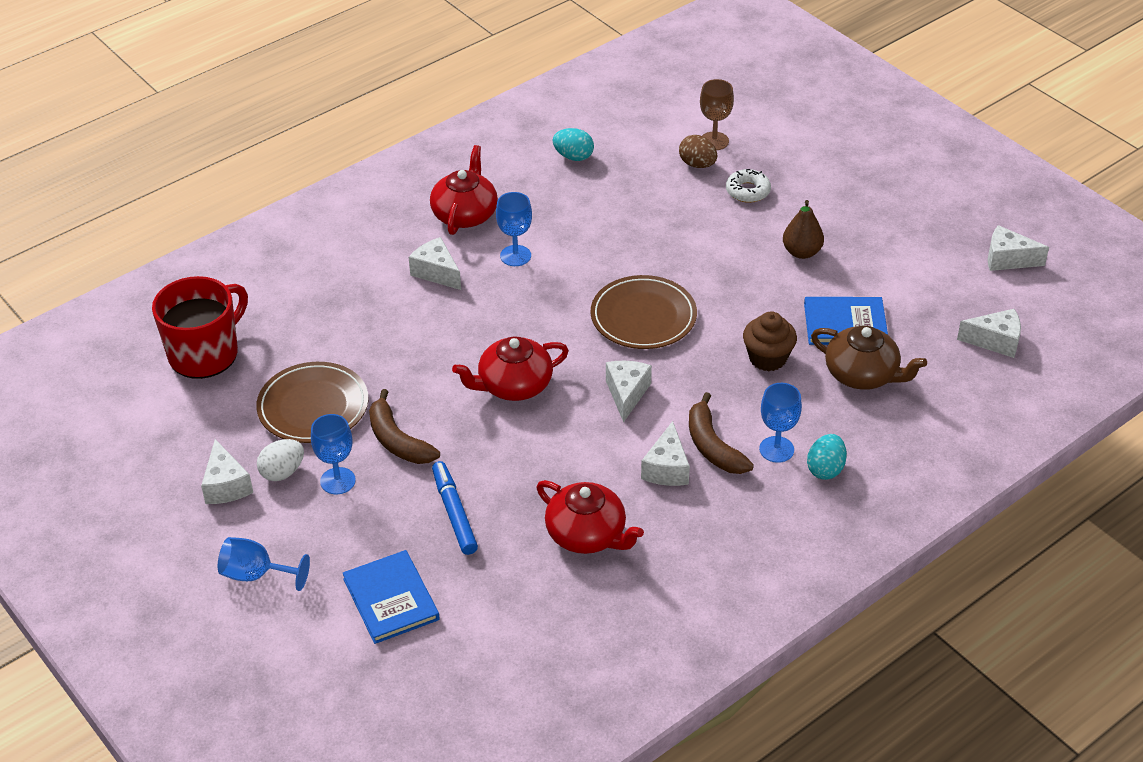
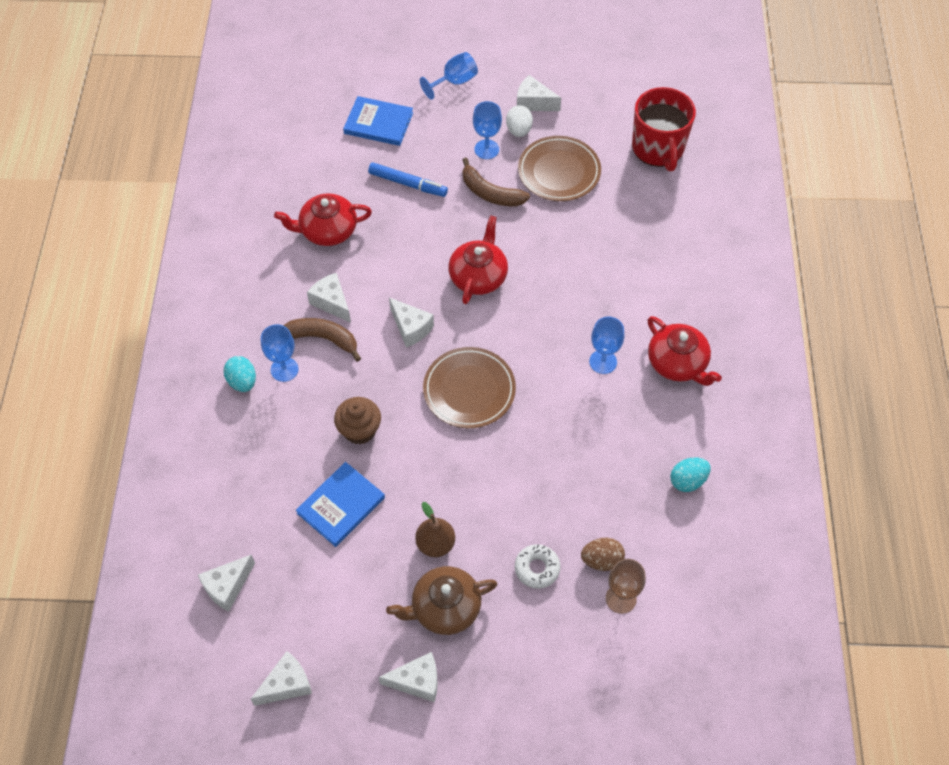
camera: 130 degrees right, 15 degrees up
brown banana [369,389,440,464] -> brown banana turned 150 degrees counterclockwise [463,158,530,207]
white cheese [409,237,461,290] -> white cheese moved to [378,652,438,702]
brown teapot [811,326,927,390] -> brown teapot moved to [386,566,497,635]

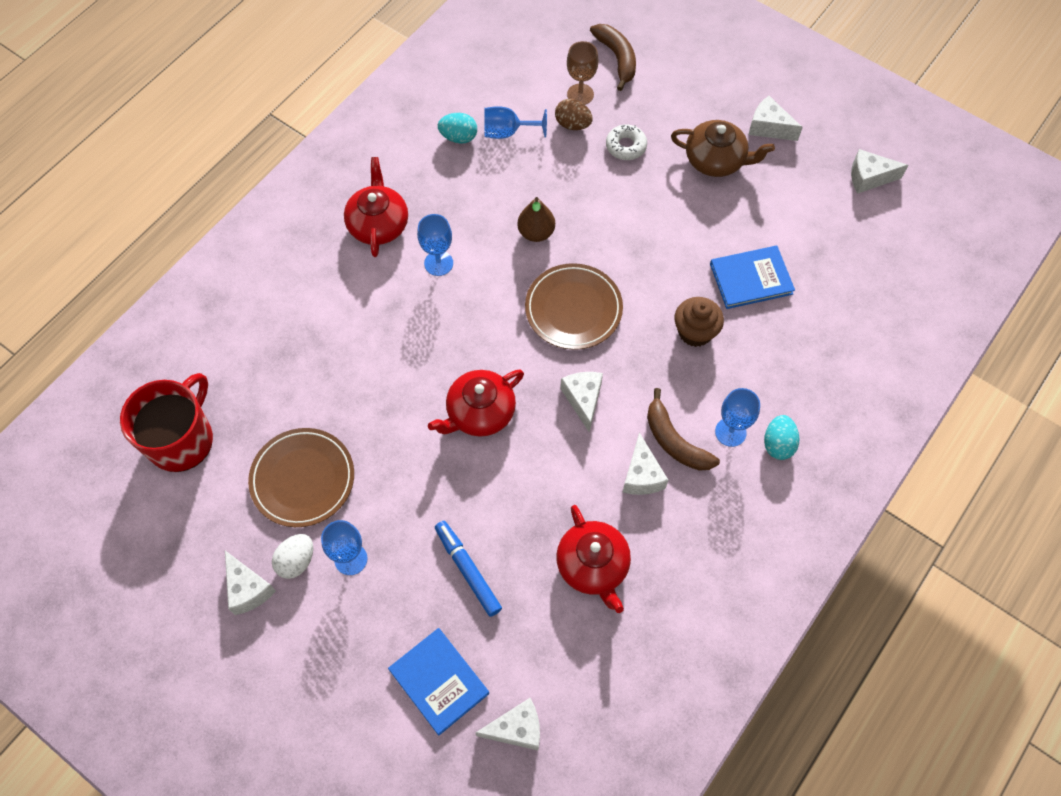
camera: 145 degrees left, 5 degrees up
white cheese [198,555,255,612] -> white cheese moved to [476,698,540,750]
red teapot [274,193,372,246] -> red teapot turned 45 degrees clockwise [556,505,631,613]
brown pear [415,502,455,557] -> brown pear moved to [518,197,555,242]
blue goblet [420,52,478,100] -> blue goblet moved to [485,106,547,139]
brown banana [463,158,530,207] -> brown banana moved to [590,24,636,91]

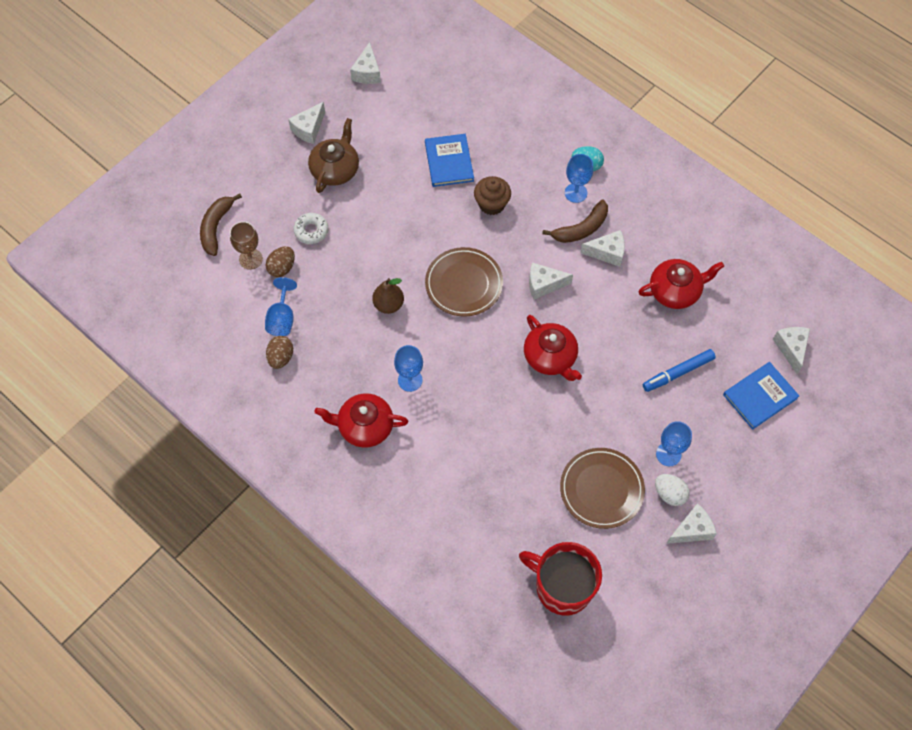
camera: 85 degrees left, 0 degrees up
turquoise egg [438,113,477,144] -> brown egg [266,336,293,369]
brown banana [590,24,636,91] -> brown banana turned 60 degrees counterclockwise [200,193,242,256]

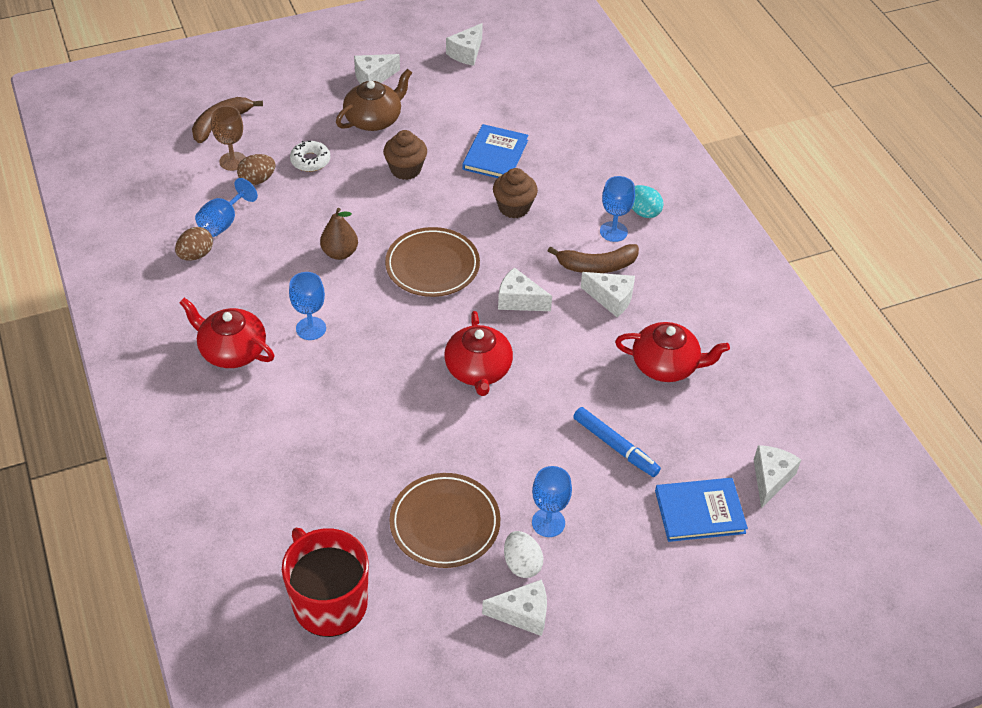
camera: 25 degrees right, 15 degrees down
blue marker [643,349,716,392] -> blue marker turned 135 degrees counterclockwise [573,407,661,477]
none -> brown cupcake [383,130,427,180]

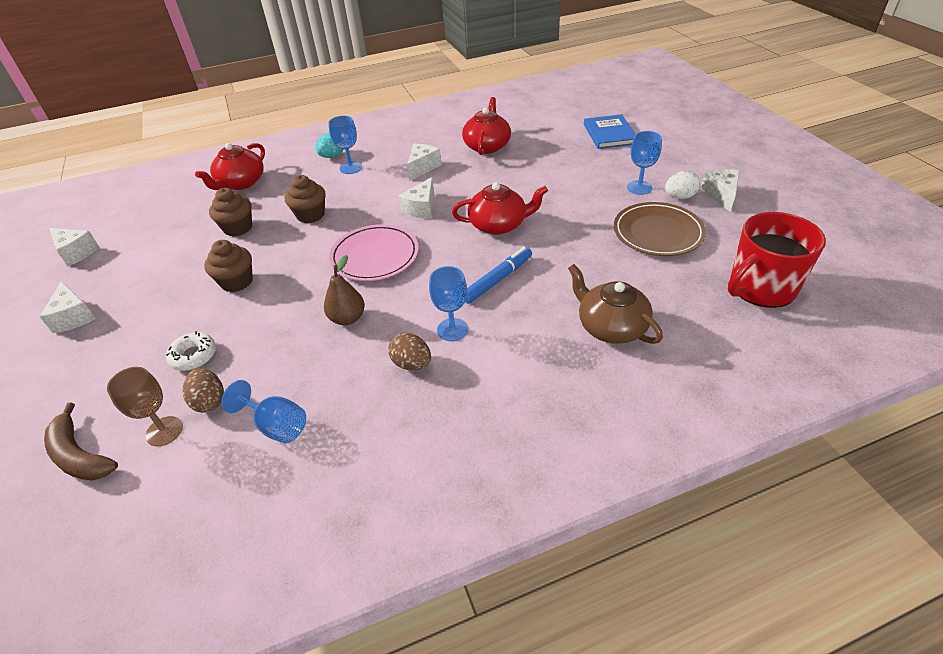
camera: 85 degrees left, 5 degrees down
brown egg [175,227,213,261] -> brown egg moved to [388,333,431,370]
red teapot [179,298,274,368] -> red teapot moved to [195,143,265,190]
brown teapot [336,69,412,131] -> brown teapot moved to [568,264,663,344]
brown plate [385,227,480,297] -> pink plate [329,224,419,281]
blue book [462,124,528,178] -> brown cupcake [209,188,252,237]
brown banana [548,244,639,273] -> none
blue marker [573,407,661,477] -> blue marker moved to [465,247,532,304]
white cheese [754,445,802,509] -> none

